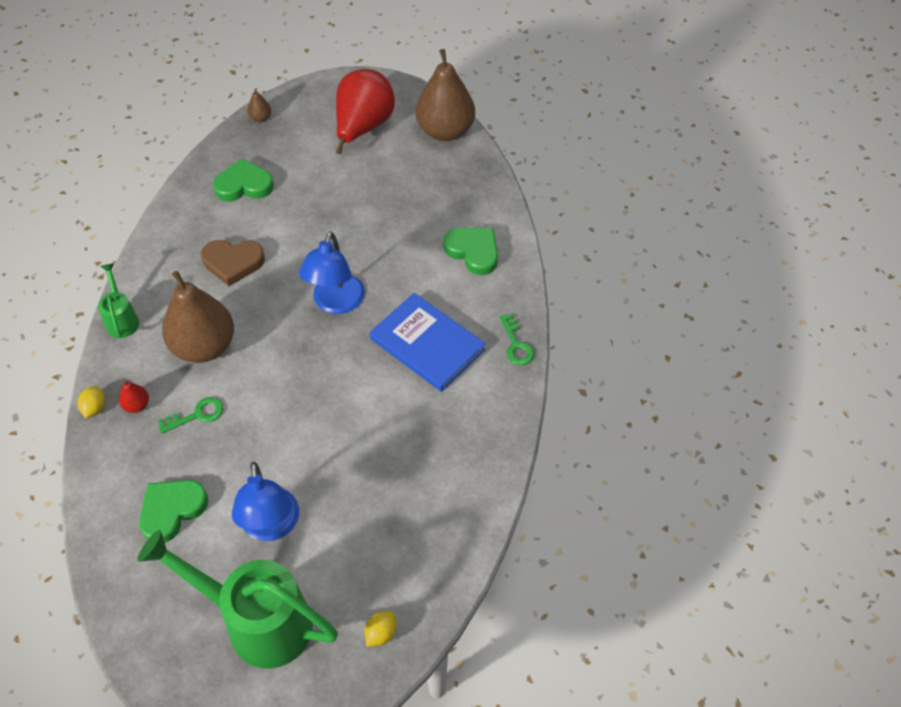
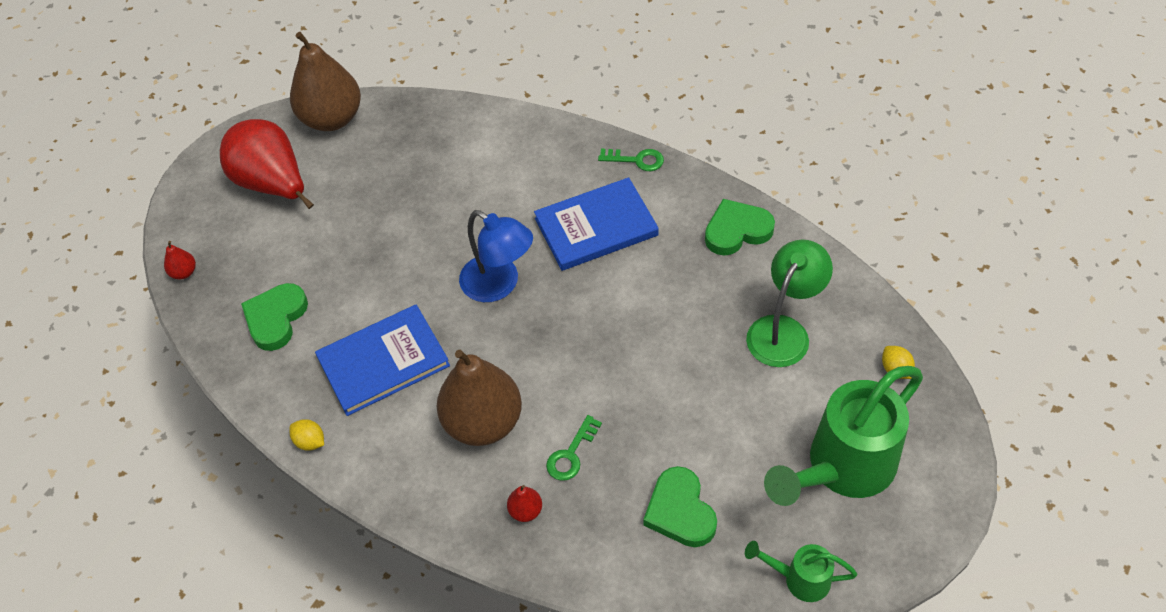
camera: 60 degrees left, 0 degrees up
yellow lemon [78,386,105,418] -> yellow lemon moved to [289,419,324,451]
green watering can [98,263,139,338] -> green watering can moved to [745,541,857,602]
green key [158,397,224,434] -> green key turned 150 degrees counterclockwise [546,415,602,481]
brown heart [201,240,265,286] -> blue book [315,304,450,416]
blue lamp [232,462,299,541] -> none
brown pear [247,88,271,122] -> red pear [164,241,196,279]
green heart [443,228,498,275] -> green heart moved to [705,199,775,256]
none -> green lamp [746,240,833,367]

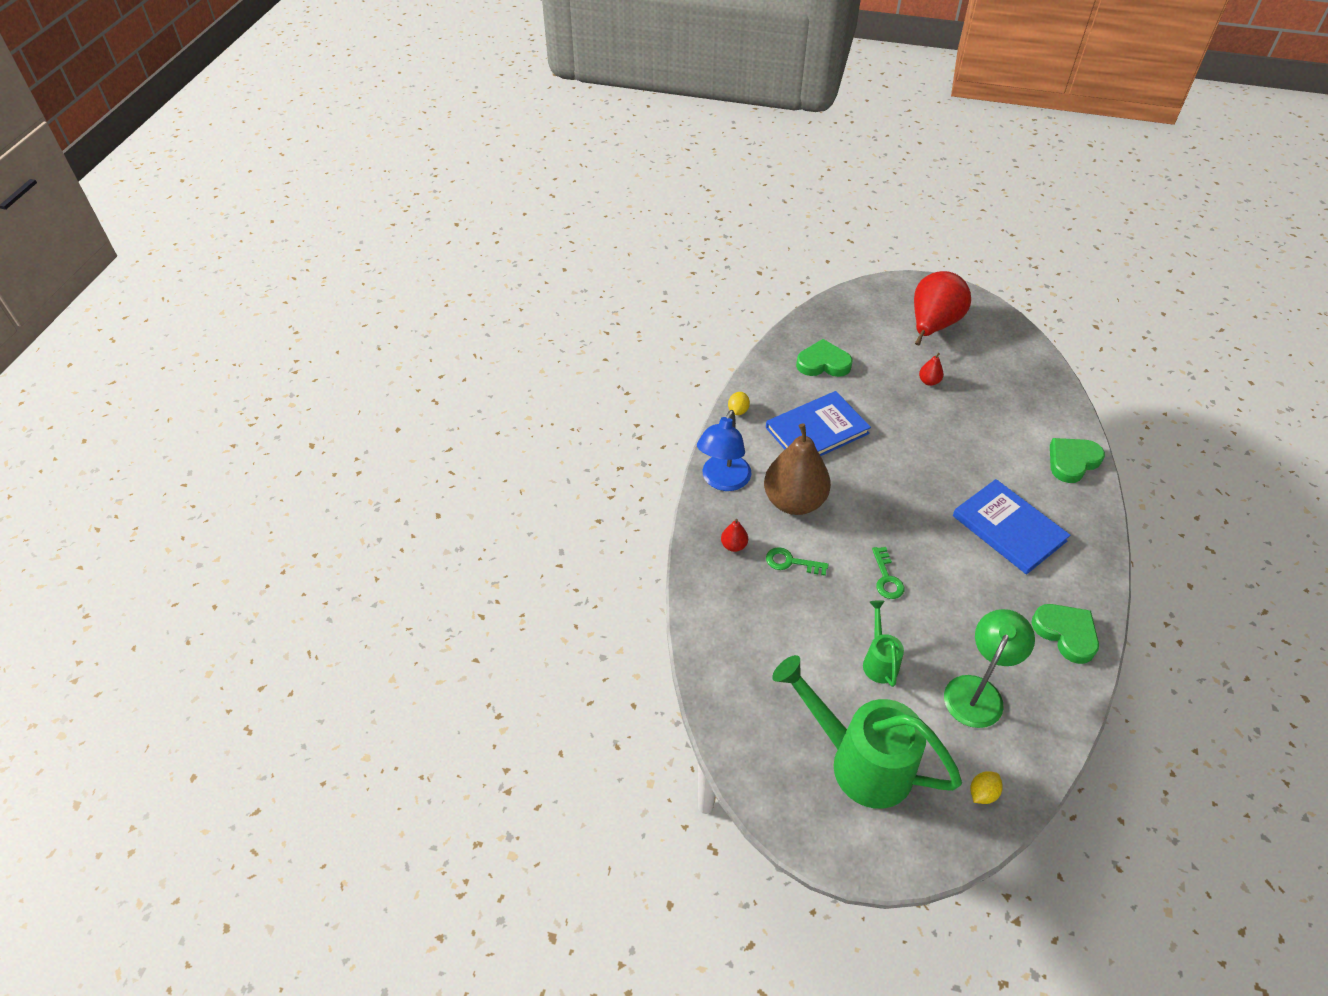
camera: 70 degrees right, 5 degrees down
red pear [164,241,196,279] -> red pear moved to [919,353,944,386]
brown pear [290,32,361,131] -> none
blue book [315,304,450,416] -> blue book turned 75 degrees counterclockwise [766,391,871,456]
blue lamp [459,210,533,302] -> blue lamp moved to [697,410,752,491]
green key [598,149,664,171] -> green key moved to [872,547,904,599]
green heart [643,466,717,547] -> green heart moved to [1050,438,1105,483]
green watering can [745,541,857,602] -> green watering can moved to [863,600,904,687]
green lamp [746,240,833,367] -> green lamp turned 75 degrees counterclockwise [944,609,1035,728]

